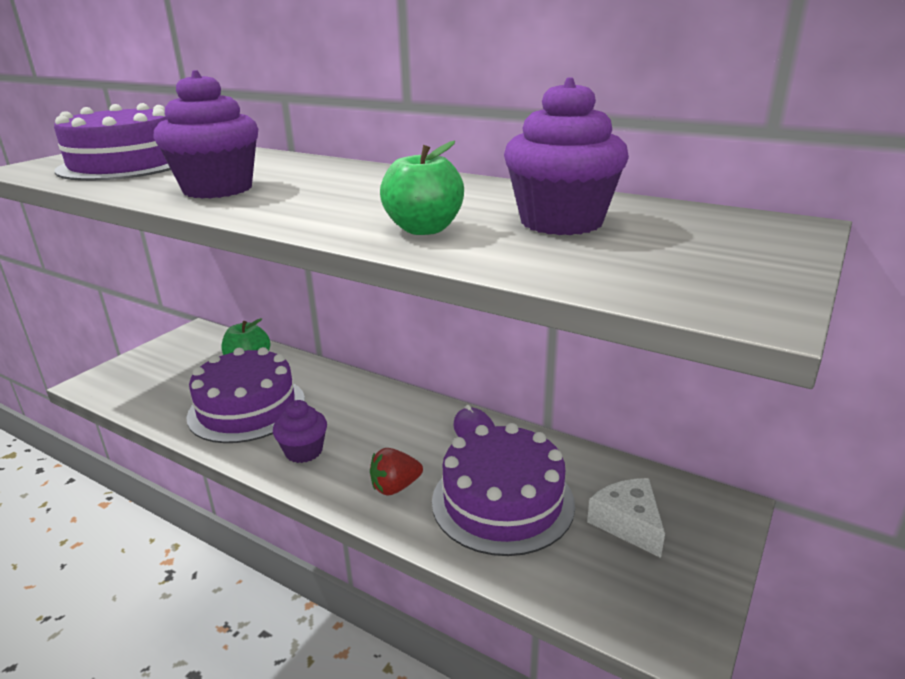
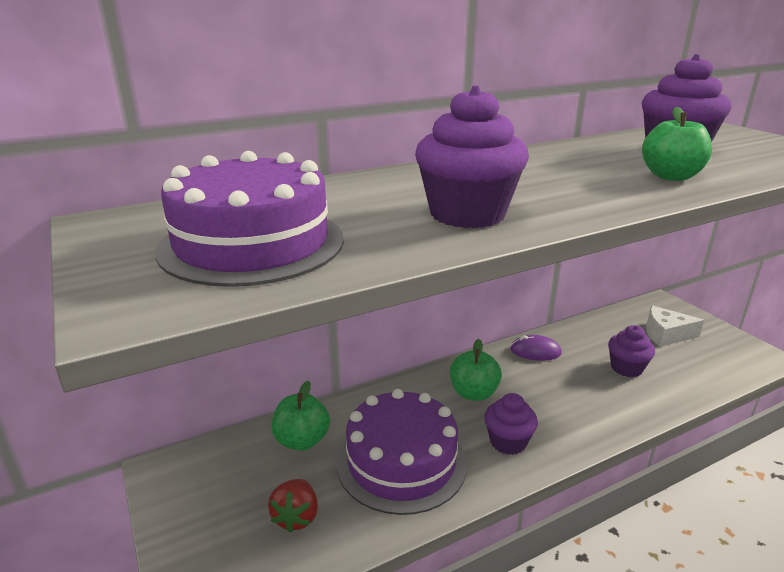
camera: 60 degrees left, 0 degrees up
red strawberry [370,448,423,496] -> red strawberry moved to [268,479,318,533]
purple cake [432,423,575,556] -> purple cupcake [608,325,655,377]
none -> green apple [450,339,502,401]

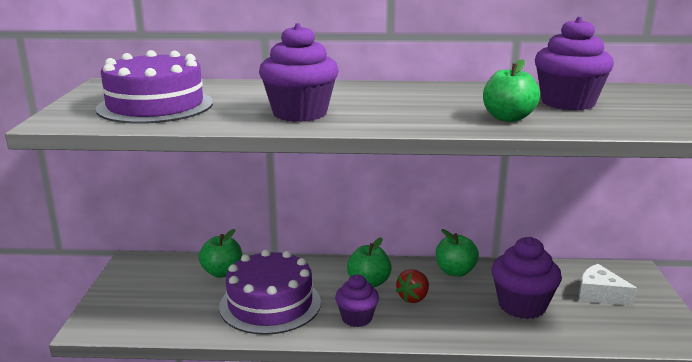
camera: 30 degrees right, 5 degrees down
red strawberry [268,479,318,533] -> red strawberry moved to [396,269,429,303]
purple mouse [510,335,562,361] -> green apple [436,229,479,277]
purple cupcake [608,325,655,377] -> purple cupcake [492,237,562,319], size x1.59

